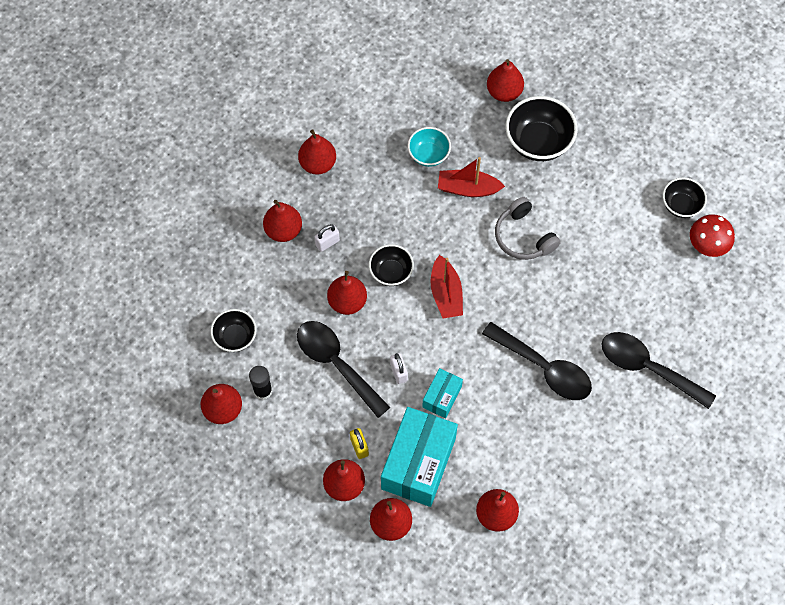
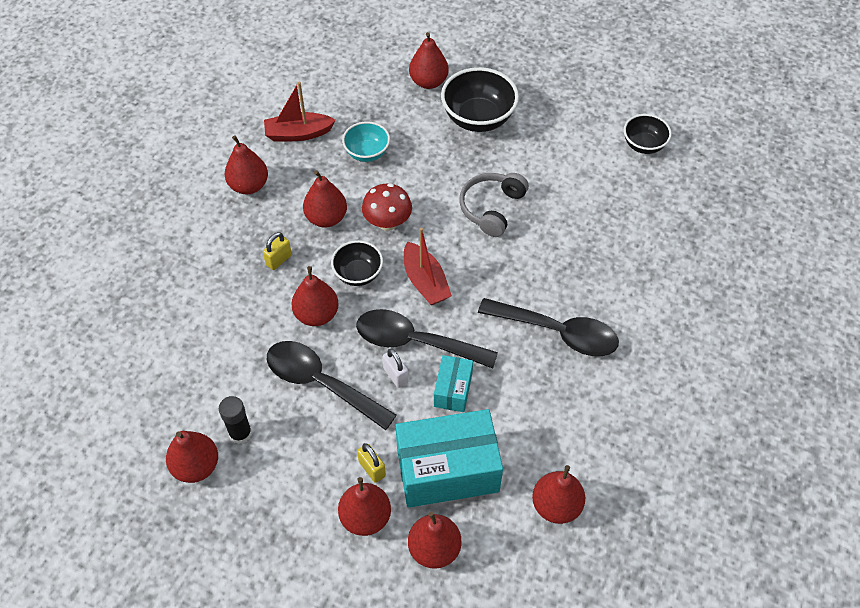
camera: 15 degrees left, 10 degrees down
black bowl [210,309,257,352] -> none
red pear [263,200,302,242] -> red pear moved to [303,170,347,228]
white padlock [315,224,340,252] -> yellow padlock [263,232,292,270]
turquoise box [381,407,458,507] -> turquoise box turned 75 degrees clockwise [396,409,503,508]
red boat [438,157,505,197] -> red boat moved to [264,82,336,141]
grey headphones [495,197,561,260] -> grey headphones turned 75 degrees clockwise [459,173,529,237]
black spoon [602,332,716,409] -> black spoon moved to [356,309,498,369]
red mushroom [690,214,735,257] -> red mushroom moved to [362,183,412,231]

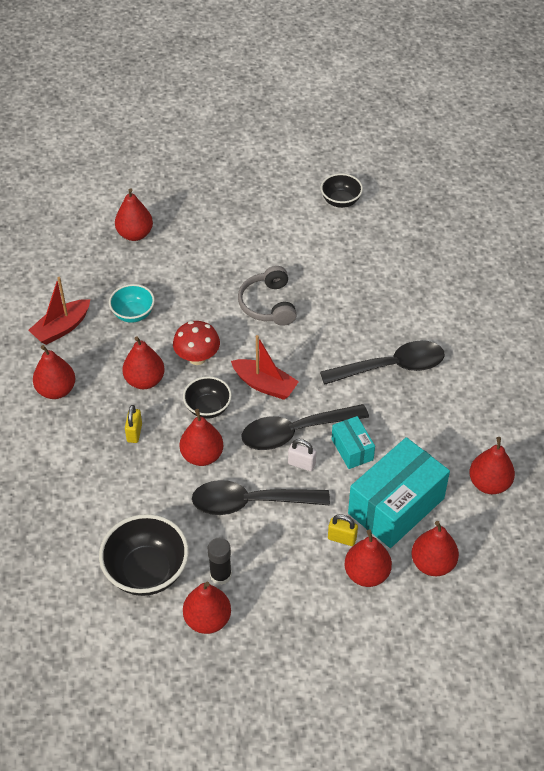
camera: 35 degrees left, 5 degrees down
black bowl [441,67,519,132] -> black bowl moved to [99,514,189,596]

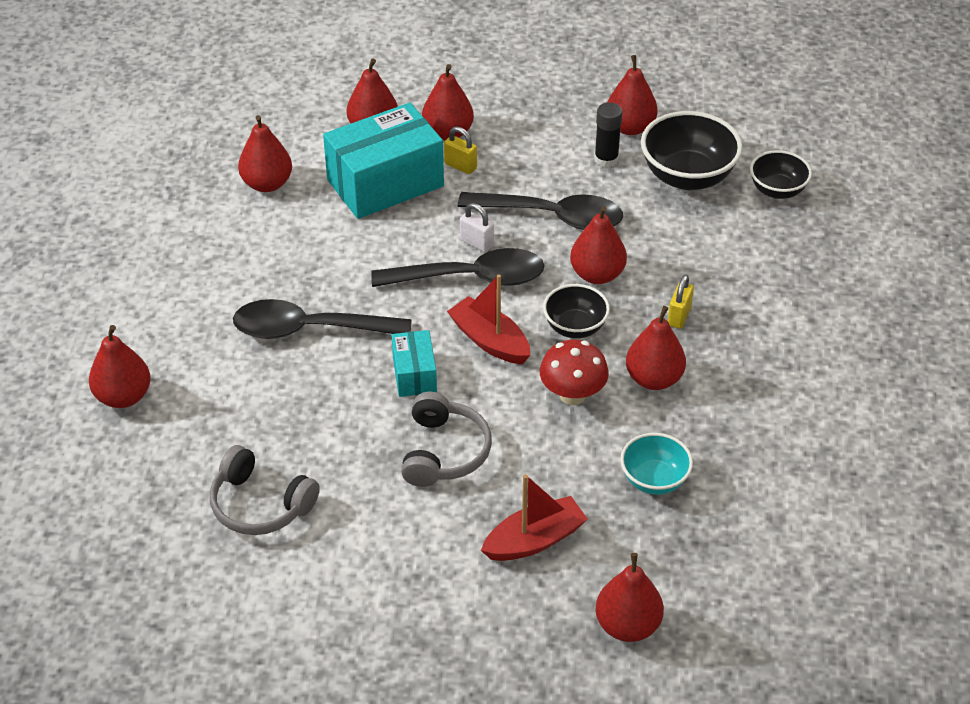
camera: 165 degrees left, 5 degrees down
red boat [28,277,90,345] -> red boat moved to [481,474,587,561]
red pear [33,345,75,399] -> red pear moved to [89,325,151,408]
black bowl [321,173,363,208] -> black bowl moved to [750,150,812,199]
turquoise box [332,416,375,469] -> turquoise box moved to [391,330,437,397]
none -> grey headphones [210,445,320,535]

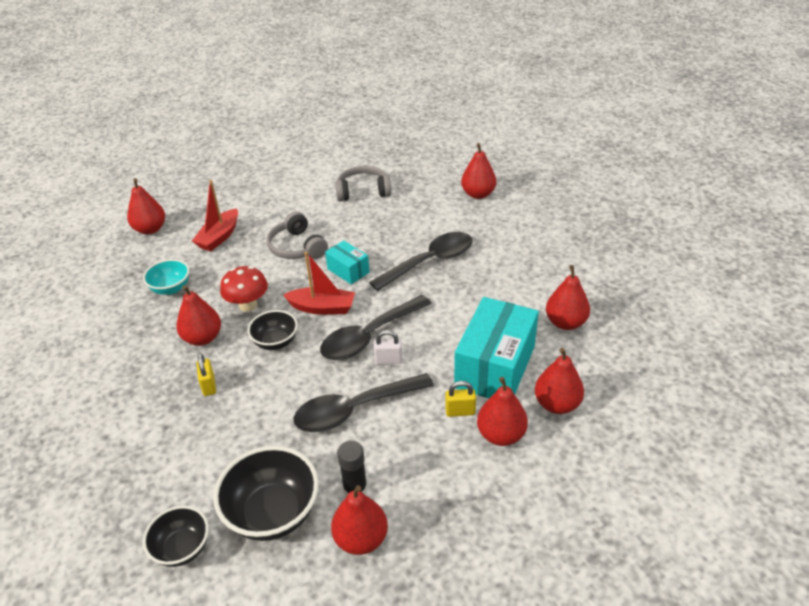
camera: 145 degrees right, 5 degrees down
red pear [570,206,627,284] -> none

